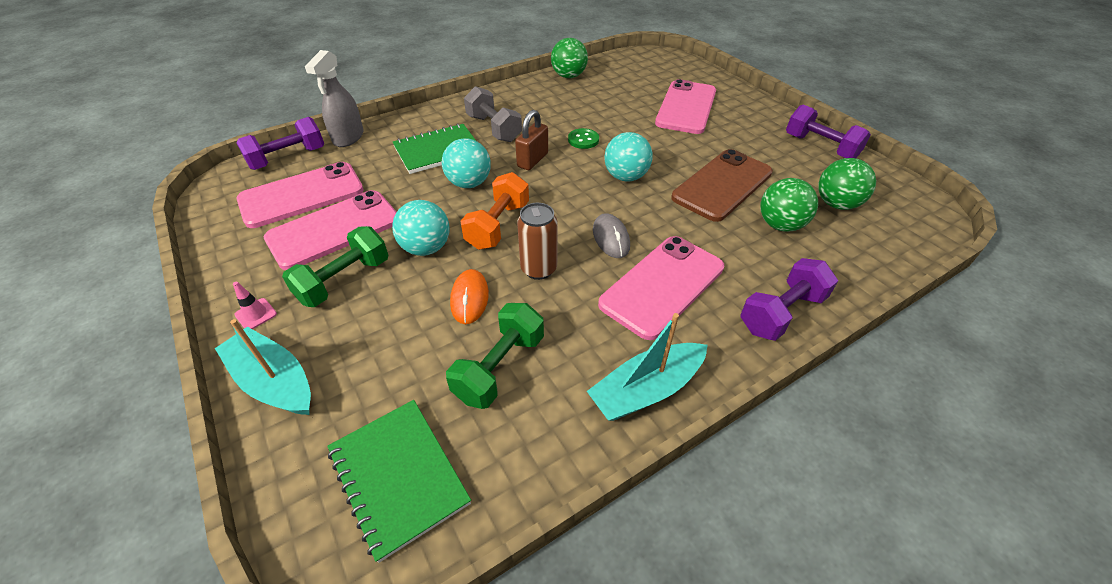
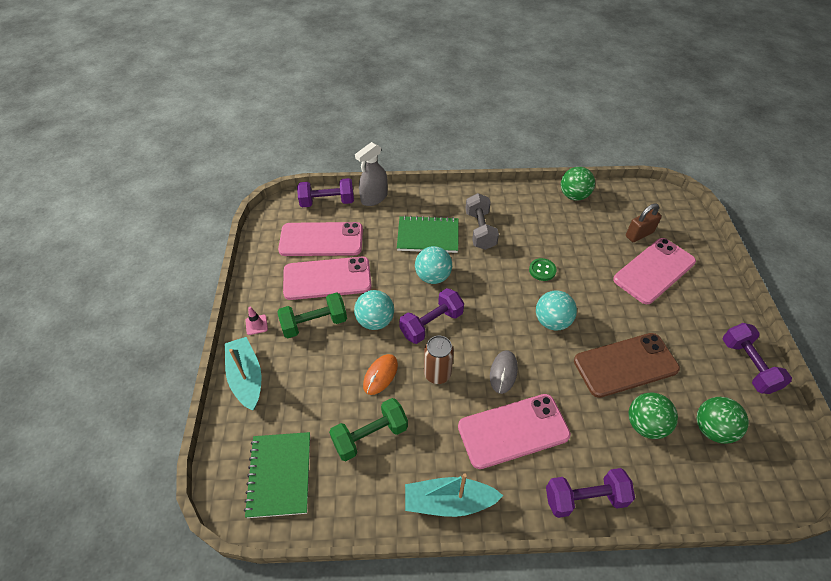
camera: 30 degrees right, 5 degrees up
orange dumbbell [460,172,529,250] -> purple dumbbell [399,288,464,344]
brown padlock [515,110,548,170] -> brown padlock moved to [626,203,662,242]

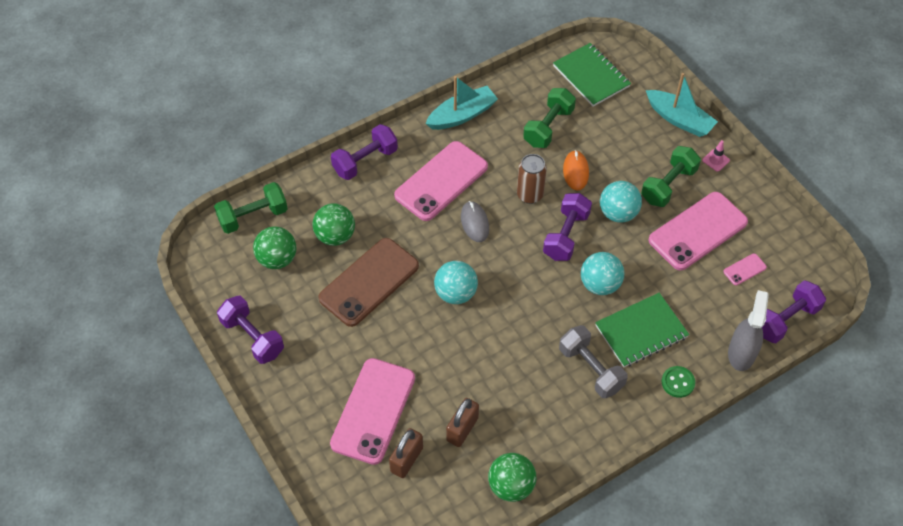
camera: 150 degrees right, 5 degrees up
pink phone [278,222,363,256] -> pink phone [723,253,767,286], size x0.42
green button [529,258,557,281] -> green button moved to [662,366,695,398]
none -> green dumbbell [214,182,288,234]
none -> brown padlock [446,398,479,447]

